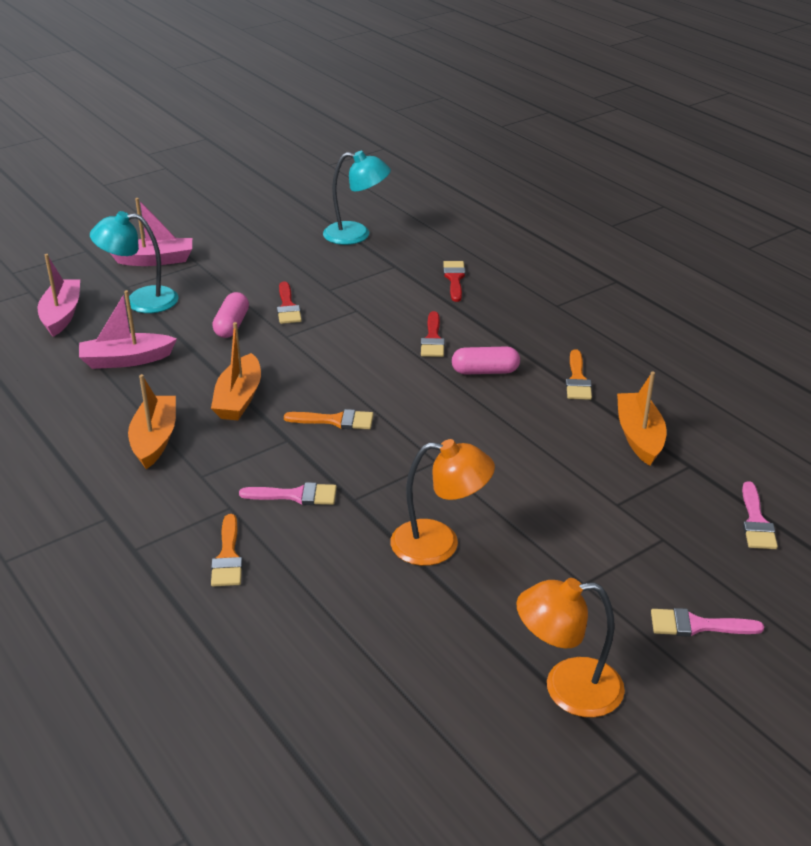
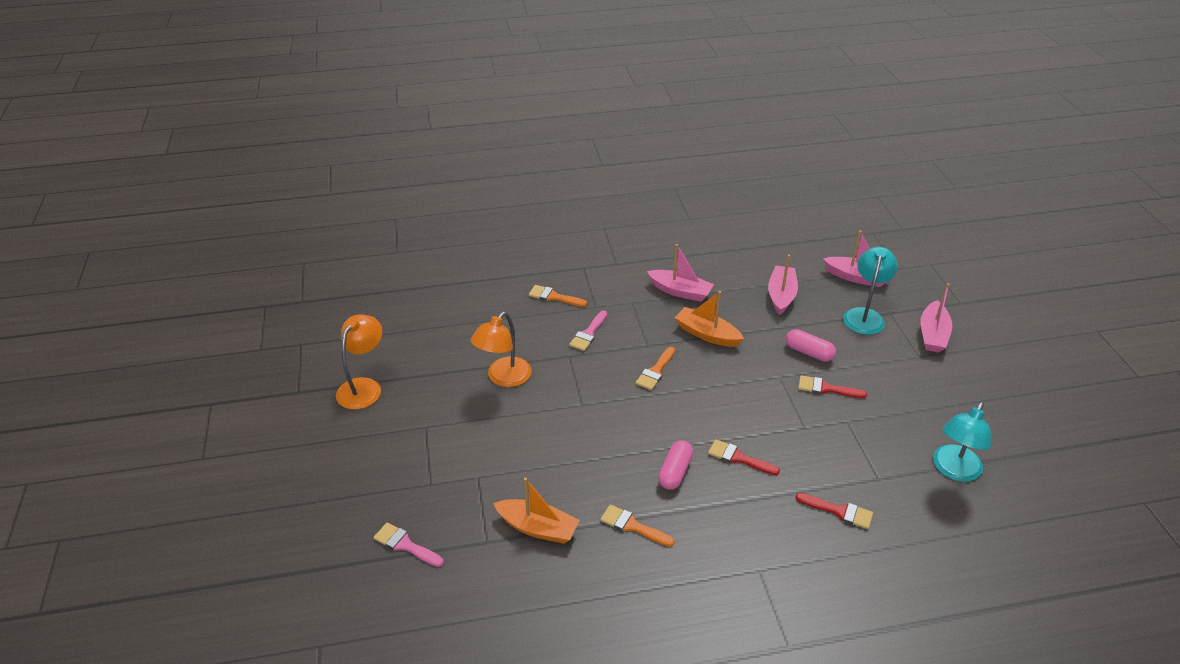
camera: 115 degrees right, 5 degrees up
orange boat [128,374,176,469] -> pink boat [647,244,714,302]
pink brush [651,608,764,637] -> none

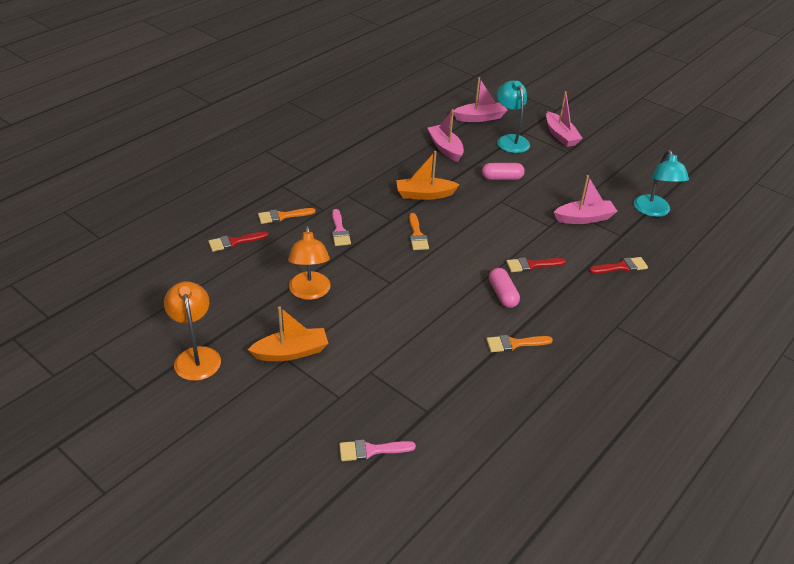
camera: 40 degrees left, 0 degrees up
orange boat [493,477,580,544] -> orange boat moved to [248,306,329,361]
pink boat [647,244,714,302] -> pink boat moved to [554,175,617,224]
red brush [798,375,867,398] -> red brush moved to [208,231,268,252]

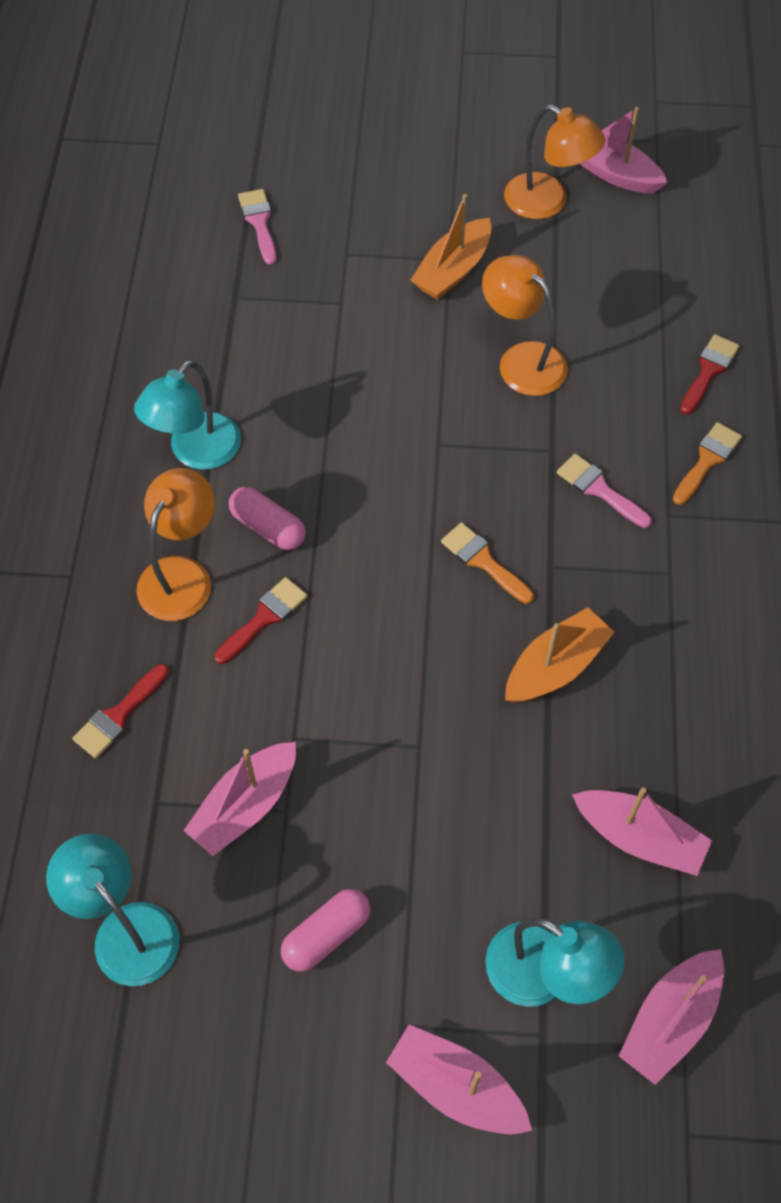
camera: 145 degrees right, 20 degrees up
pink brush [339,439,416,461] -> pink brush turned 60 degrees counterclockwise [238,189,277,265]
pink capsule [482,163,525,180] -> pink capsule moved to [281,889,370,972]
orange brush [486,335,553,352] -> turquoise lamp [134,360,241,470]
none -> orange lamp [137,468,215,621]
none -> pink boat [579,107,668,193]

